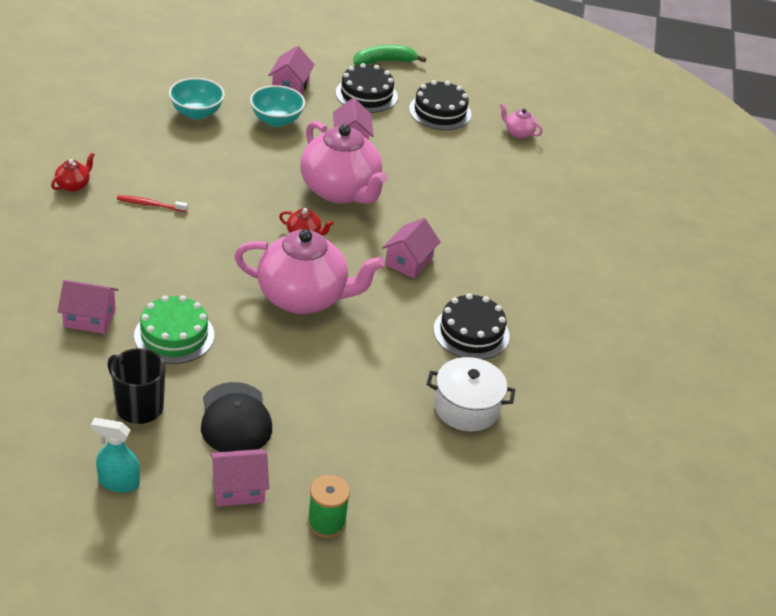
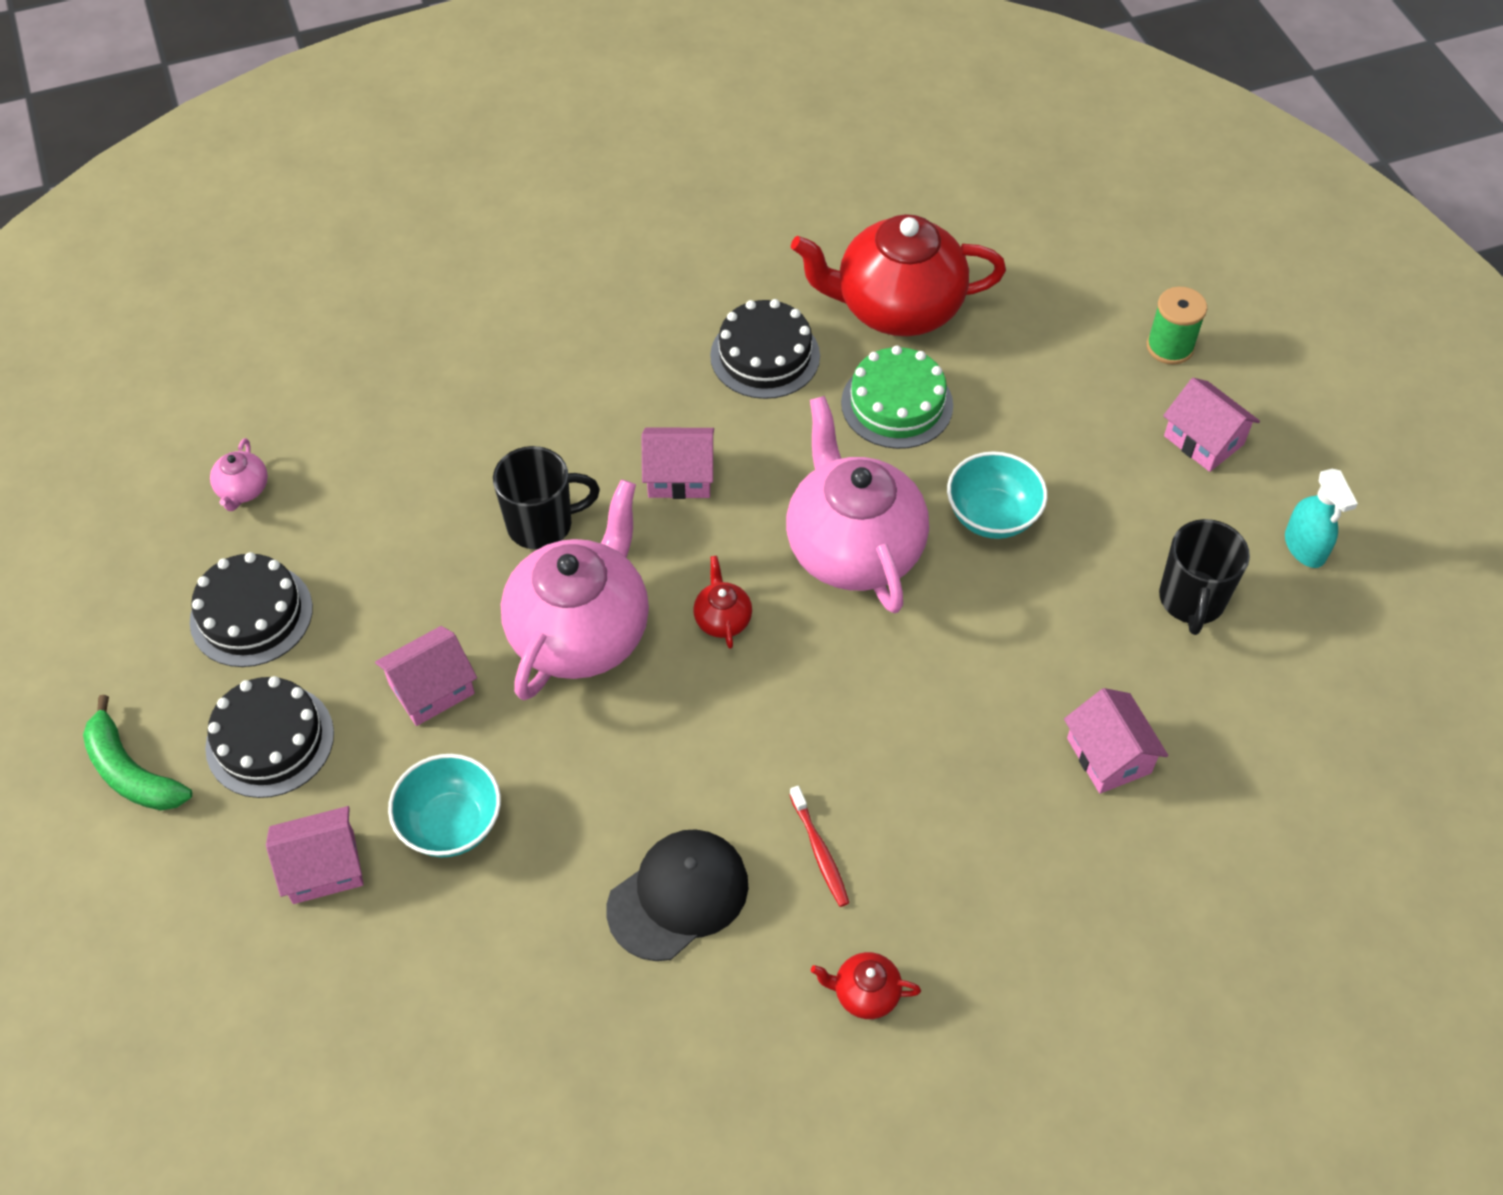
camera: 115 degrees left, 15 degrees up
green cake [134,295,214,364] -> green cake moved to [841,345,953,449]
turquoise bowl [169,78,225,119] -> turquoise bowl moved to [947,451,1048,539]
black cap [201,382,272,452] -> black cap moved to [606,829,748,961]
white pot [427,357,515,431] -> red teapot [791,214,1006,336]
none -> black mug [493,446,600,550]

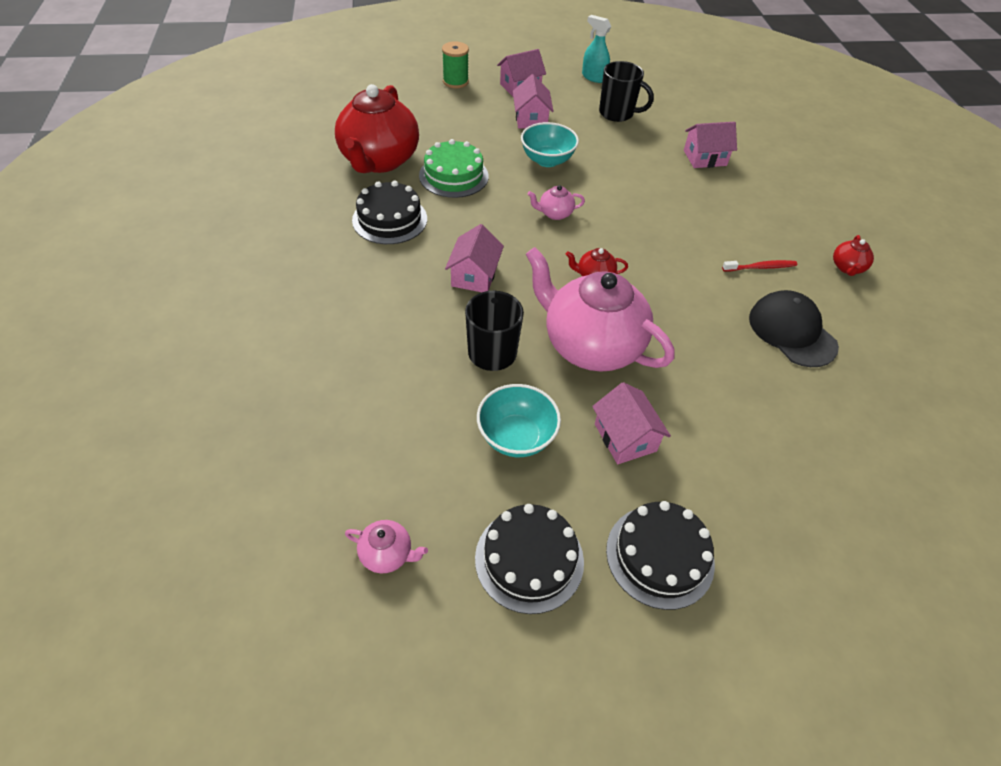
camera: 80 degrees left, 5 degrees down
green banana [83,695,192,811] -> none
pink house [266,806,364,904] -> pink house moved to [513,74,554,129]
turquoise bowl [388,754,501,857] -> turquoise bowl moved to [477,384,561,457]
pink teapot [786,396,929,613] -> pink teapot [528,185,585,220], size x0.41
turquoise spray bottle [1285,469,1358,568] -> turquoise spray bottle turned 135 degrees counterclockwise [582,15,611,83]

